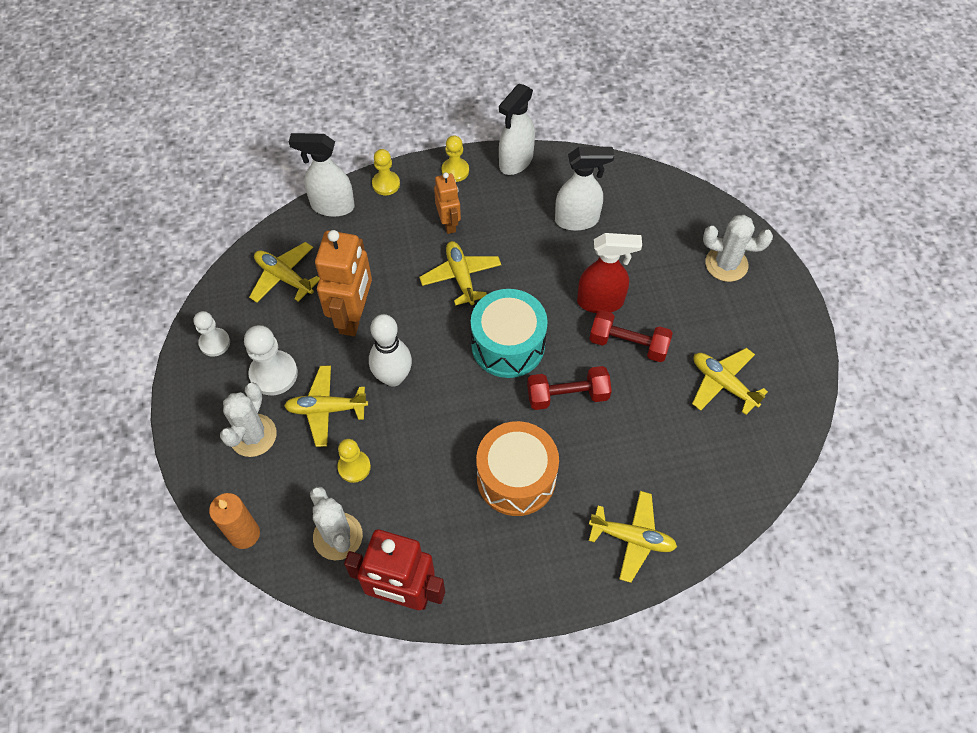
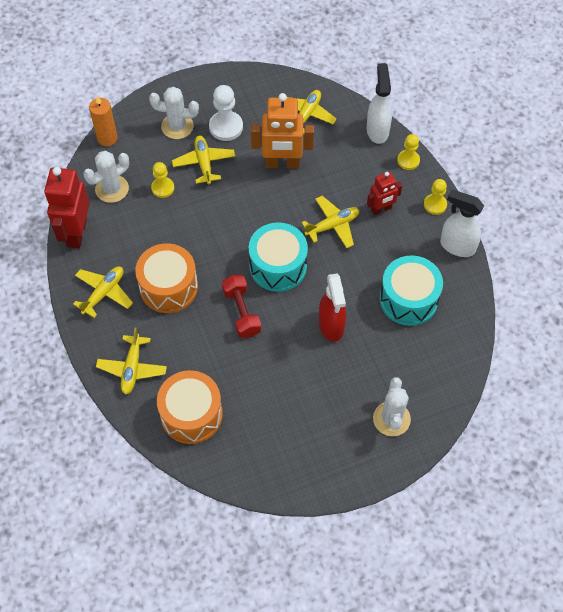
camera: 80 degrees right, 0 degrees up
white pawn [194,311,230,357] -> none
white bowling pin [369,314,412,387] -> none
orange robot [434,172,461,234] -> red robot [367,171,402,215]
white spray bottle [555,147,614,231] -> turquoise drum [380,255,443,326]
red dumbbell [589,310,673,362] -> none
yellow plane [692,348,768,415] -> yellow plane moved to [73,266,133,318]
none -> orange drum [157,370,223,444]

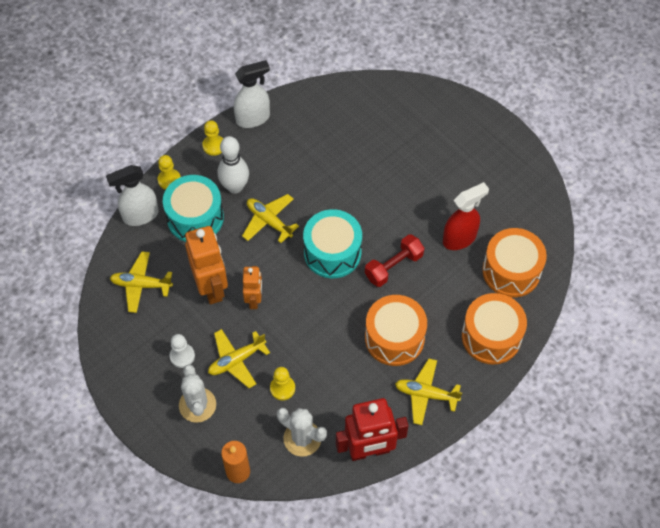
camera: 110 degrees left, 0 degrees up
yellow plane [96,328,167,395] -> orange drum [462,293,527,365]
white pawn [209,85,243,141] -> white pawn [170,334,195,368], size x0.65
red spray bottle [319,273,346,342] -> red spray bottle moved to [443,182,489,250]
red robot [367,171,402,215] -> white bowling pin [218,136,249,194]
white cactus [373,377,411,436] -> none
turquoise drum [380,255,443,326] -> turquoise drum moved to [163,175,224,242]
white spray bottle [440,189,484,257] -> white spray bottle turned 120 degrees counterclockwise [234,60,270,128]
none -> orange robot [243,266,262,309]

